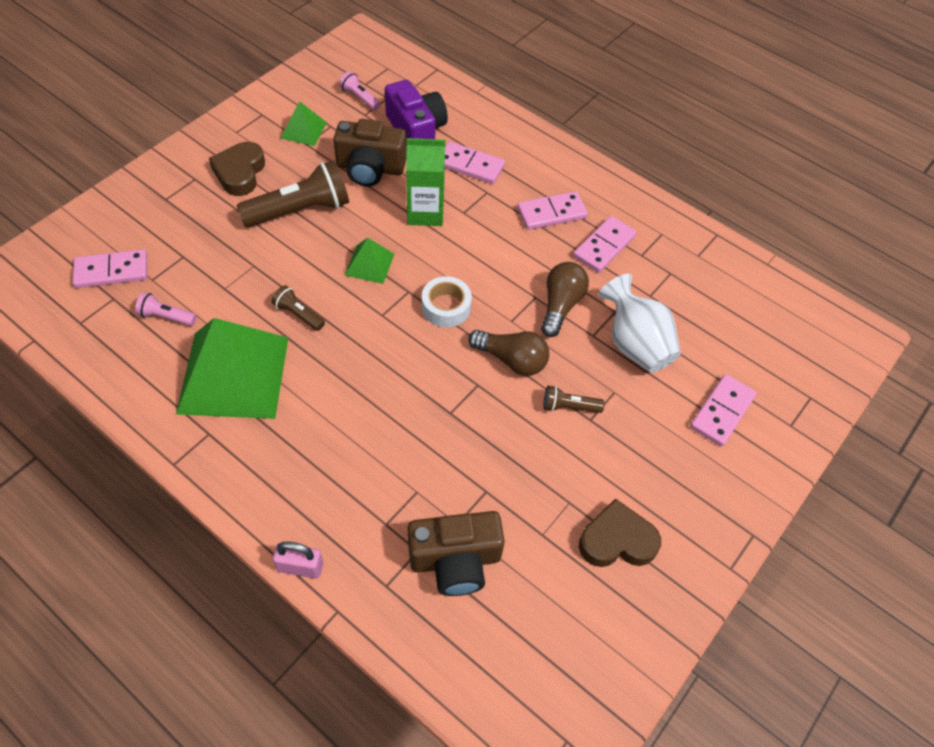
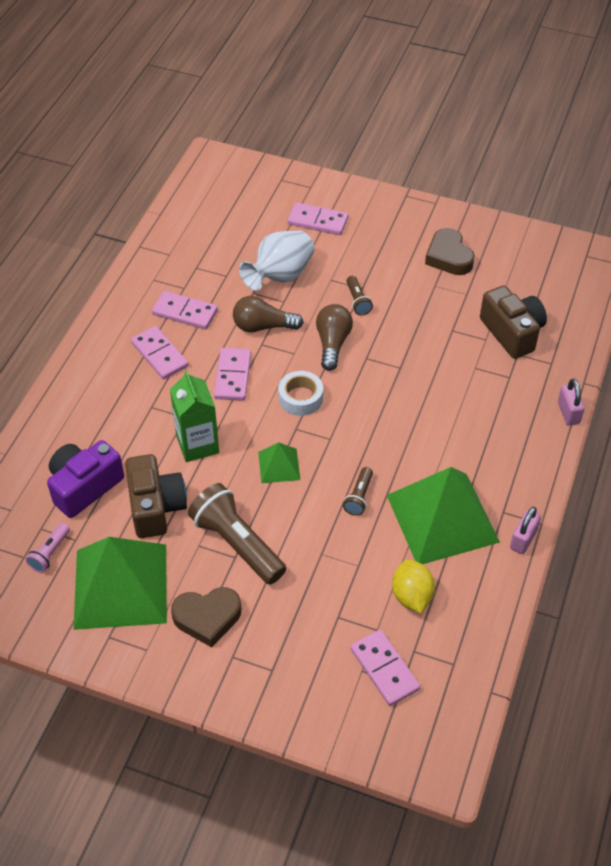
camera: 105 degrees left, 5 degrees down
pink flashlight [135,292,197,326] -> yellow lemon [392,559,435,613]
green pyramid [280,101,327,146] -> green pyramid [73,537,167,630], size x2.18
pink domino [445,141,505,184] -> pink domino moved to [214,348,251,401]
none -> pink padlock [510,506,541,554]

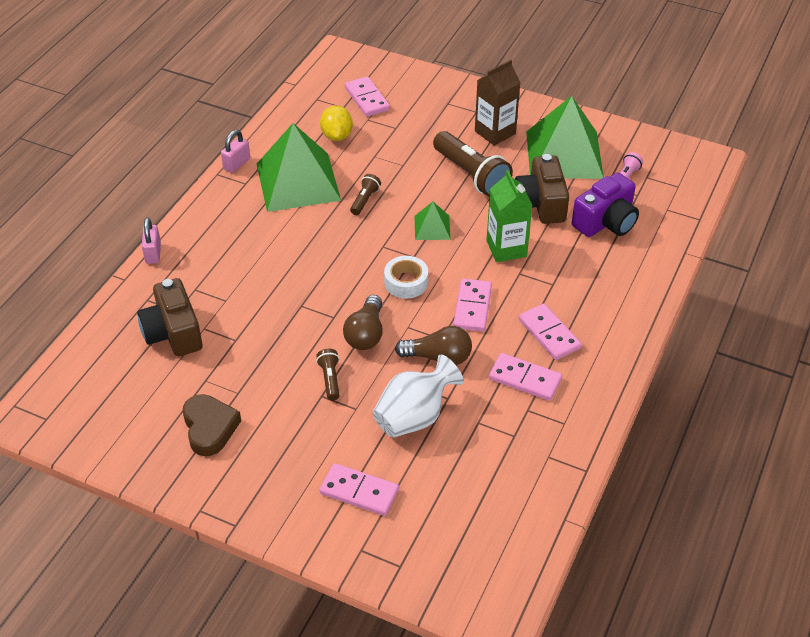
camera: 175 degrees left, 5 degrees down
brown heart [171,587,241,647] -> brown carton [475,60,521,146]

